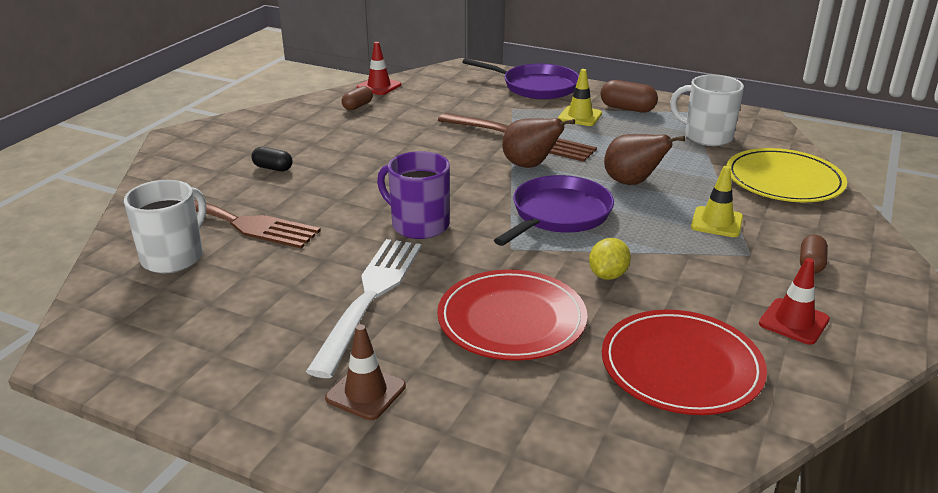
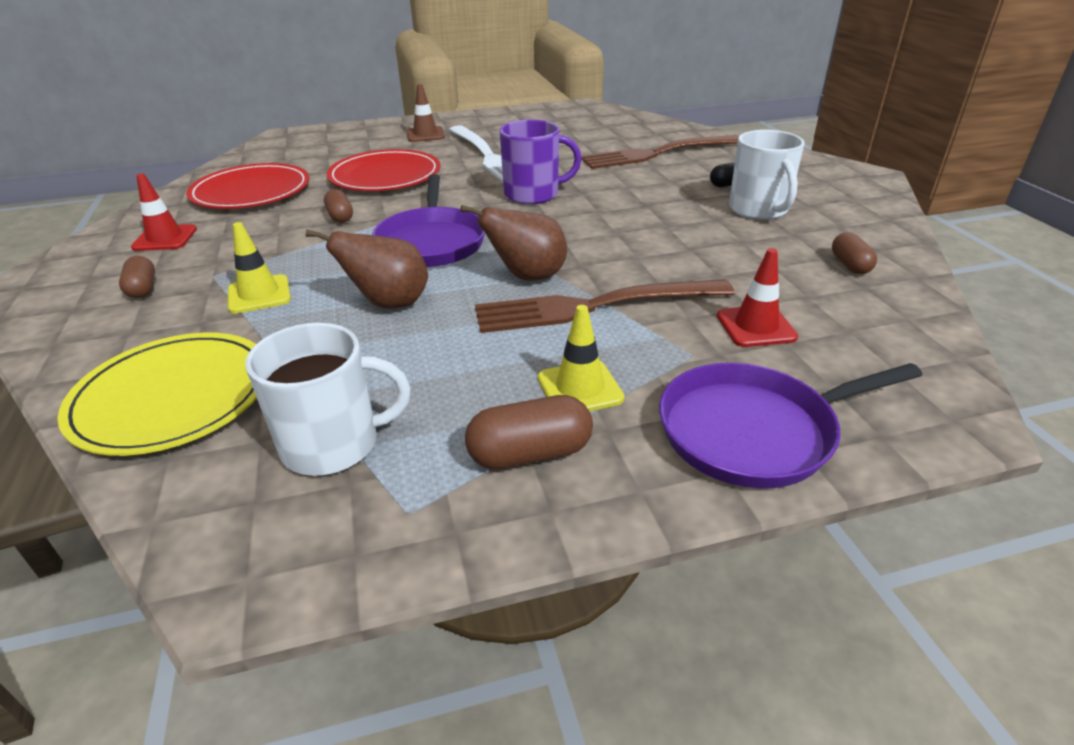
camera: 140 degrees right, 5 degrees up
white mug [124,180,206,273] -> white mug moved to [729,130,804,220]
red traffic cone [357,42,401,95] -> red traffic cone moved to [717,248,798,347]
yellow lemon [589,238,631,280] -> brown capsule [324,189,353,223]

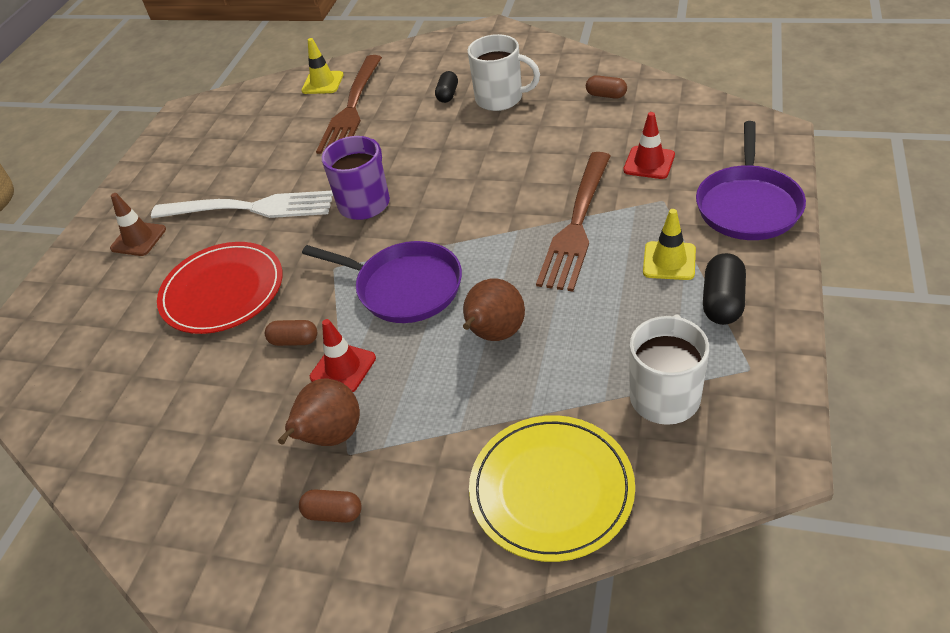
camera: 55 degrees left, 10 degrees up
red traffic cone [131,174,197,251] -> red traffic cone moved to [310,319,376,392]
red plate [186,163,310,209] -> none
yellow traffic cone [228,222,291,314] -> yellow traffic cone moved to [301,38,344,94]
brown pear [461,205,567,281] -> brown pear moved to [278,379,360,446]
brown capsule [465,395,593,469] -> black capsule [703,253,746,325]

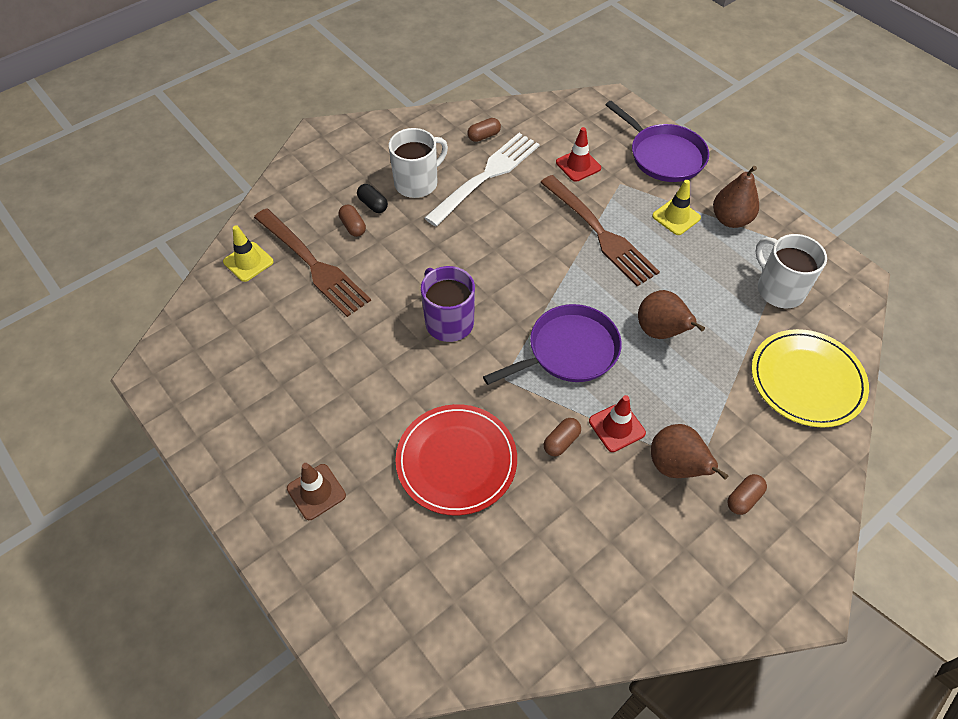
camera: 60 degrees left, 10 degrees up
white fork [151,191,333,218] -> white fork moved to [425,133,540,226]
black capsule [703,253,746,325] -> brown pear [713,166,759,228]
none -> brown capsule [339,205,366,237]

